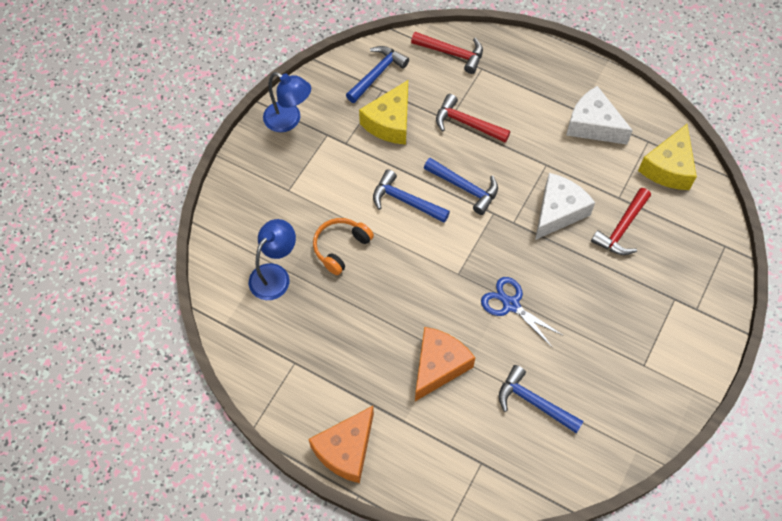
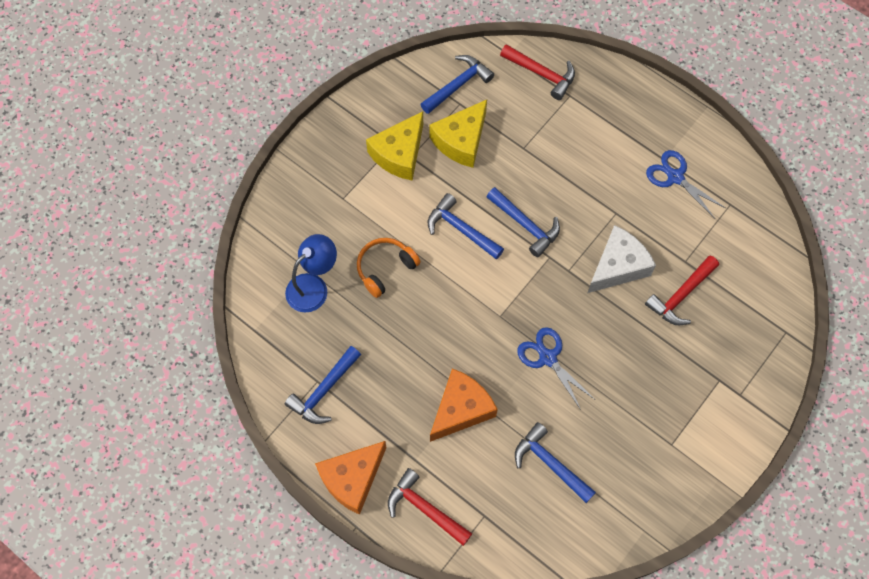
camera: 10 degrees right, 5 degrees up
blue lamp [263,72,311,132] -> none
red hammer [436,94,510,143] -> red hammer moved to [388,468,473,546]
white cheese [566,86,633,145] -> blue scissors [646,150,725,219]
yellow cheese [638,124,697,190] -> yellow cheese moved to [366,111,423,181]
none -> blue hammer [285,346,361,424]

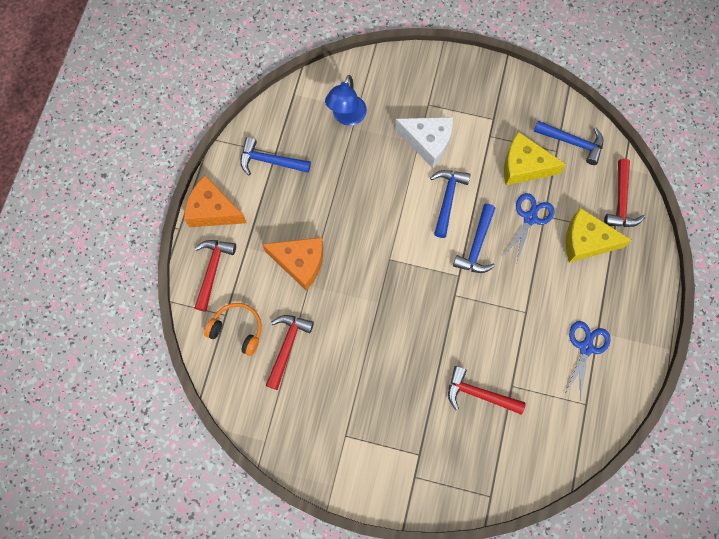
camera: 65 degrees right, 5 degrees up
blue lamp [285,234,337,313] -> blue lamp turned 90 degrees clockwise [325,75,367,126]
orange headphones [357,238,421,298] -> orange headphones moved to [204,303,262,356]
yellow cheese [366,111,423,181] -> yellow cheese moved to [565,208,632,262]
blue hammer [515,422,596,503] -> red hammer [266,315,314,390]
blue scissors [517,327,594,410] -> blue scissors moved to [502,193,555,265]
white cheese [587,225,656,293] -> white cheese moved to [395,117,453,168]

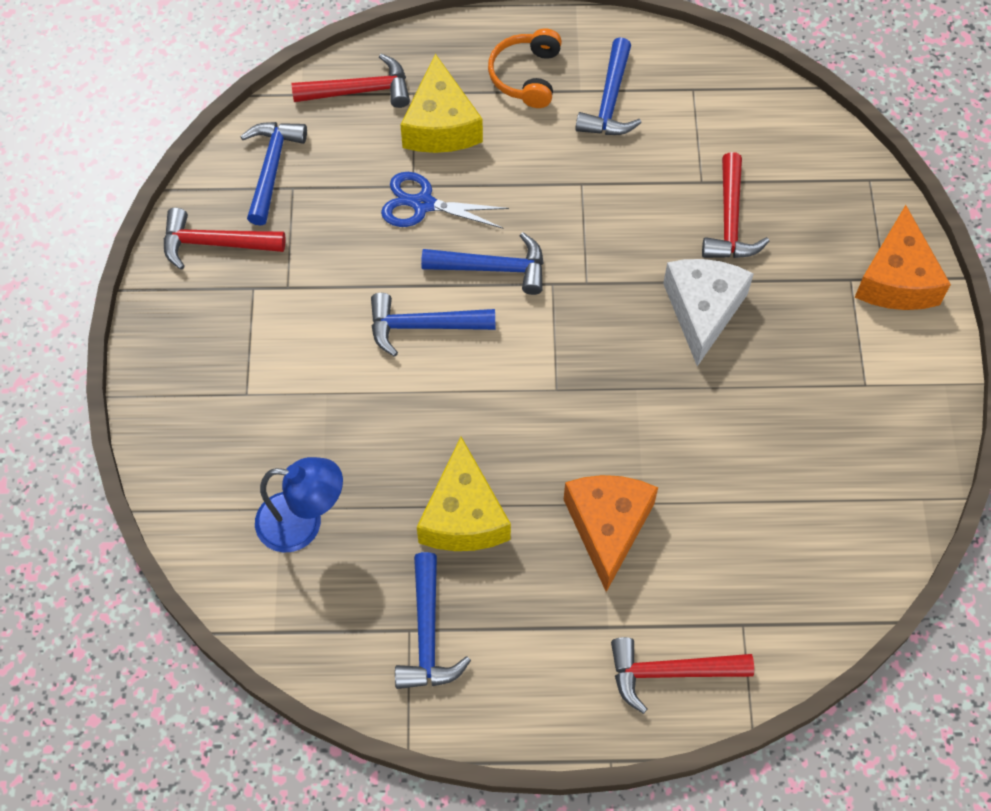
camera: 105 degrees left, 10 degrees down
orange cheese [184,175,247,227] -> orange cheese moved to [855,205,951,310]
orange headphones [204,303,262,356] -> orange headphones moved to [488,28,562,108]
red hammer [266,315,314,390] -> red hammer moved to [164,208,285,270]
white cheese [395,117,453,168] -> white cheese moved to [663,259,754,366]
yellow cheese [504,132,566,185] -> yellow cheese moved to [417,437,511,551]
blue scissors [565,321,611,400] -> blue hammer [575,37,641,135]

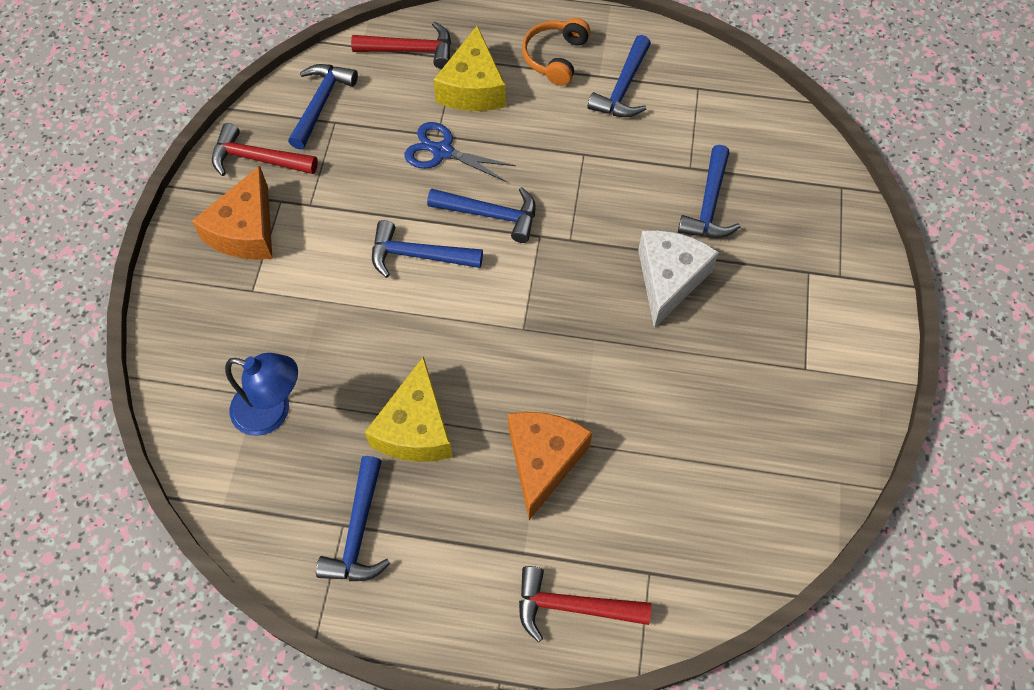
camera: 10 degrees right, 0 degrees up
red hammer [702,152,769,258] -> blue hammer [678,145,740,238]
orange cheese [855,205,951,310] -> orange cheese moved to [192,166,272,260]

